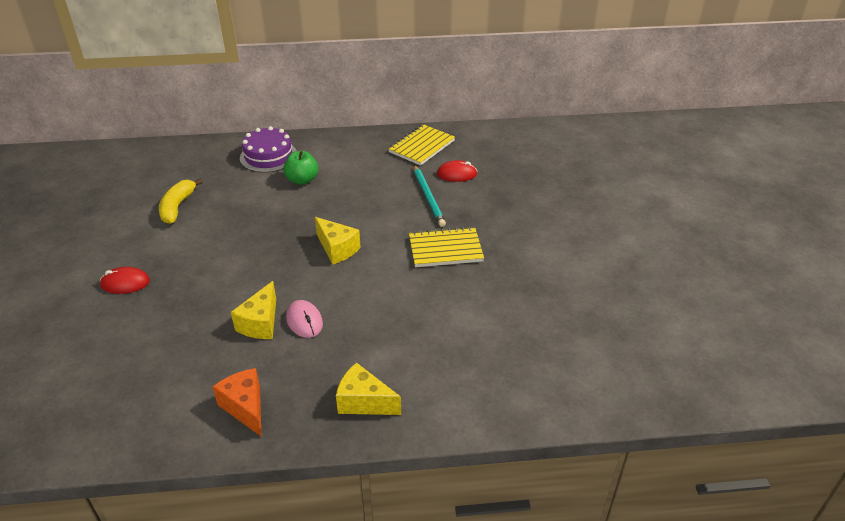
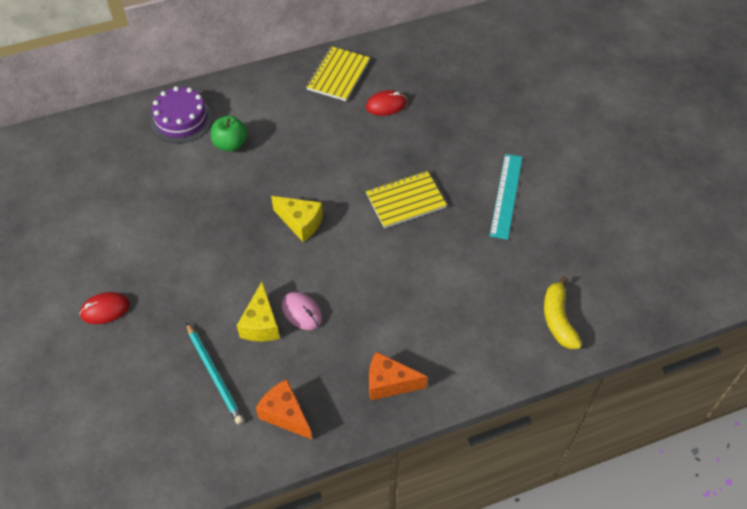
camera: 15 degrees left, 15 degrees up
yellow banana [159,178,203,224] -> yellow banana moved to [544,276,582,349]
yellow cheese [336,362,401,415] -> orange cheese [369,352,428,400]
turquoise pencil [414,165,446,227] -> turquoise pencil moved to [186,322,244,425]
none -> turquoise ruler [490,154,522,240]

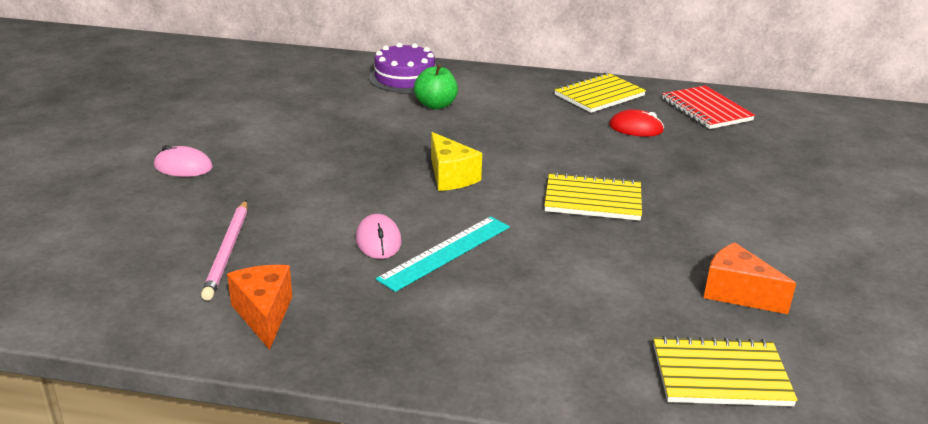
camera: 30 degrees right, 25 degrees down
red mouse [79,292,130,324] -> pink mouse [154,145,213,177]
turquoise pencil [186,322,244,425] -> pink pencil [201,200,247,301]
yellow cheese [237,282,280,341] -> none
orange cheese [369,352,428,400] -> orange cheese moved to [704,243,796,314]
turquoise ruler [490,154,522,240] -> turquoise ruler moved to [376,216,510,292]
yellow banana [544,276,582,349] -> yellow notebook [653,336,798,406]
none -> red notebook [663,85,755,129]

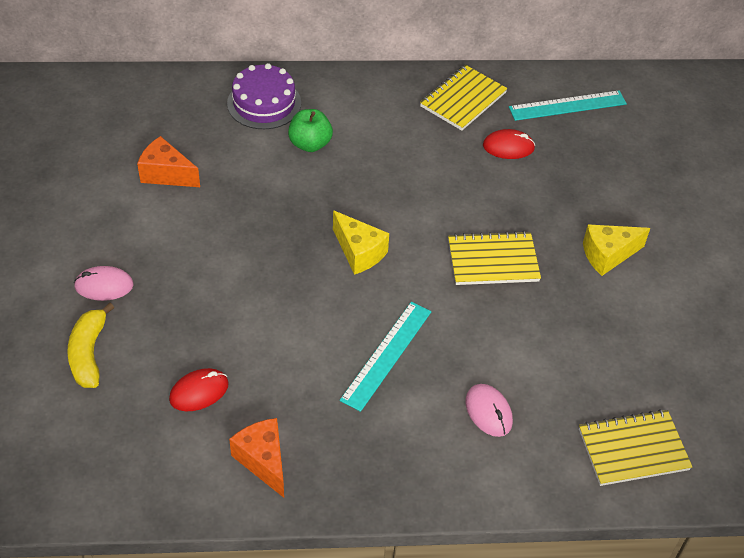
camera: 15 degrees left, 20 degrees up
pink pencil [201,200,247,301] -> red mouse [169,368,229,411]
pink mouse [356,214,402,259] -> pink mouse moved to [466,384,513,437]
red notebook [663,85,755,129] -> turquoise ruler [509,91,627,121]
orange cheese [704,243,796,314] -> orange cheese moved to [137,136,200,187]
none -> yellow banana [67,303,114,388]
none -> yellow cheese [583,224,650,276]

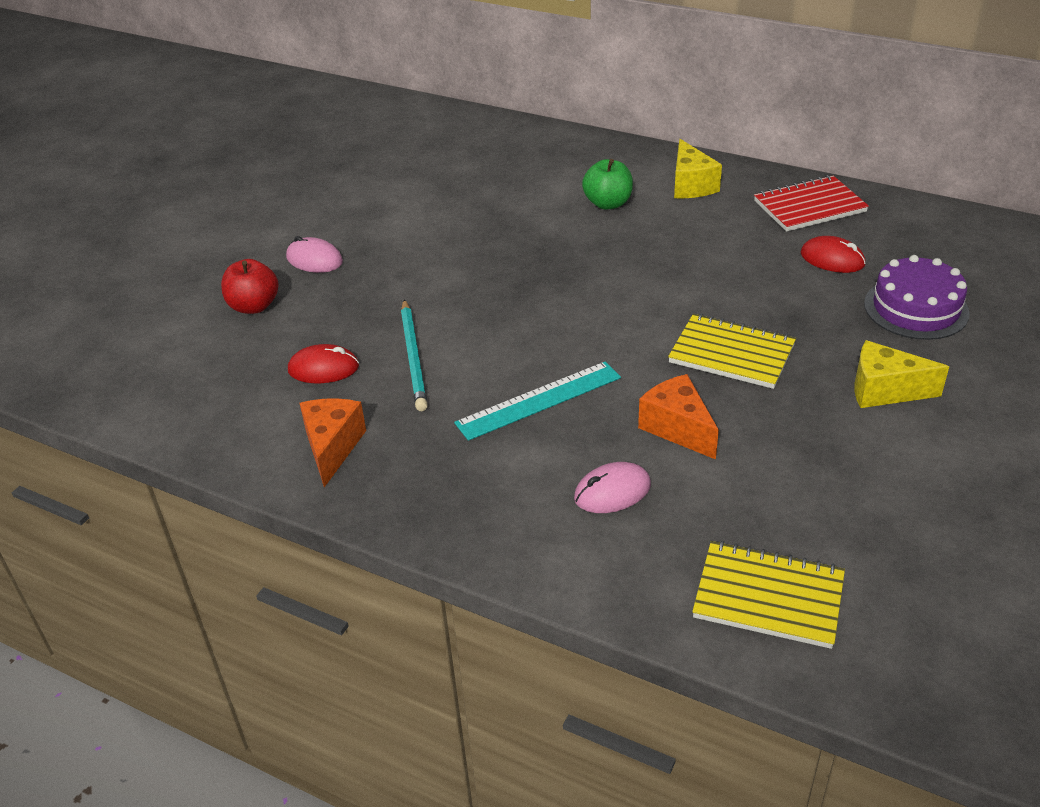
camera: 35 degrees right, 10 degrees down
yellow banana [67,303,114,388] -> red apple [221,259,279,314]
orange cheese [137,136,200,187] -> orange cheese moved to [638,374,719,459]
purple cake [227,63,301,129] -> purple cake moved to [864,255,970,340]
yellow cheese [333,210,389,275] -> yellow cheese moved to [674,139,722,198]
yellow notebook [420,65,508,131] -> red notebook [754,175,869,232]
pink mouse [466,384,513,437] -> pink mouse turned 60 degrees clockwise [574,462,651,513]
turquoise ruler [509,91,627,121] -> none
none -> turquoise pencil [401,299,428,411]

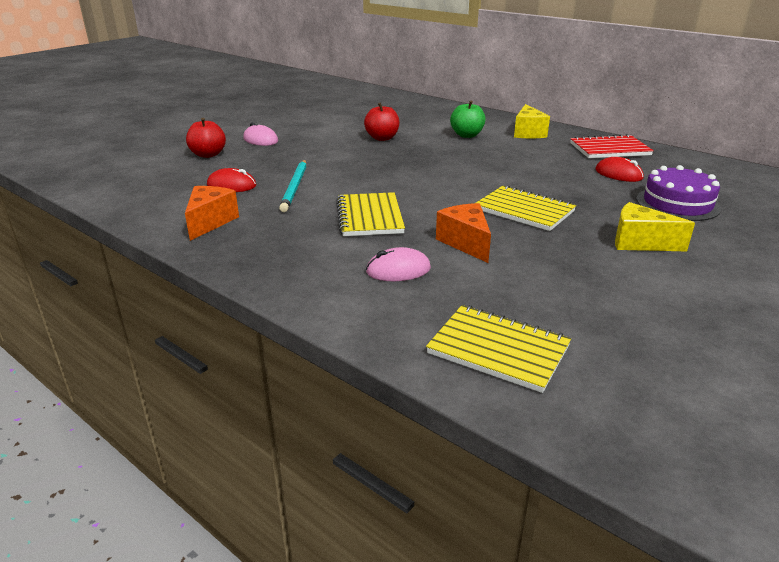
camera: 10 degrees right, 10 degrees down
turquoise ruler [454,361,621,441] -> yellow notebook [336,192,405,236]
none -> red apple [364,103,400,141]

